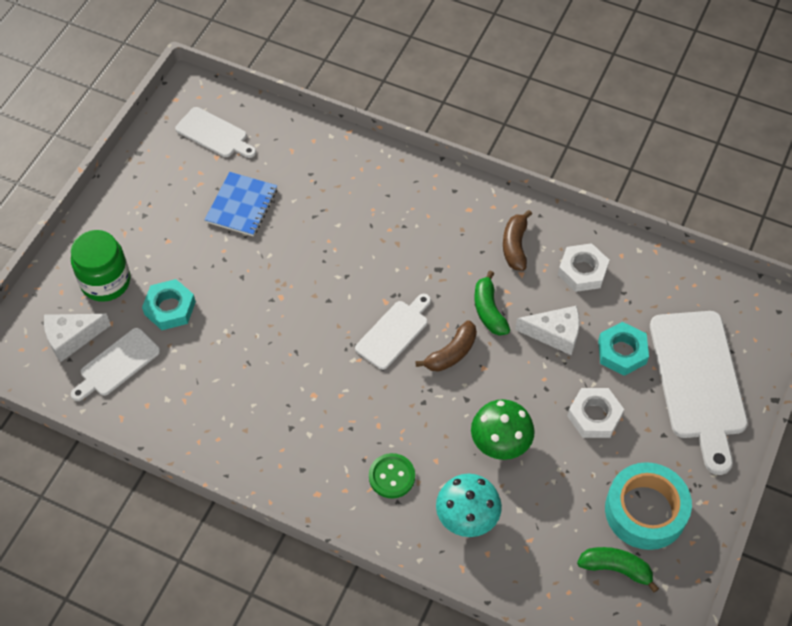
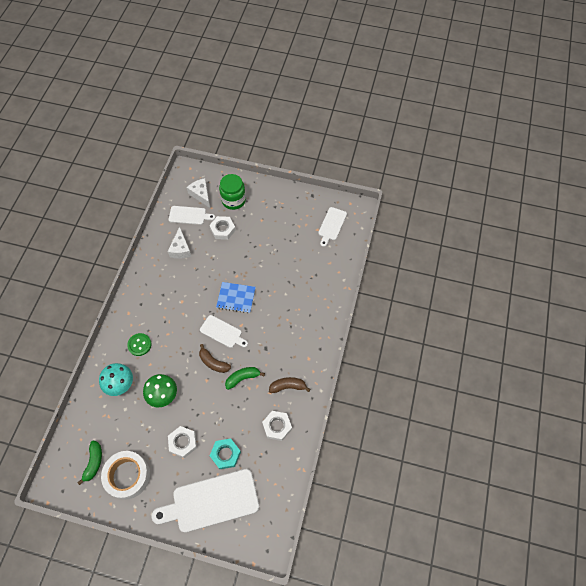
camera: 80 degrees right, 5 degrees up
white cutting board [71,328,160,401] -> white cutting board turned 150 degrees clockwise [169,206,215,225]
turquoise nut [142,279,196,330] -> white nut [209,216,236,240]
blue notebook [205,172,277,236] -> blue notebook moved to [216,282,256,313]
white cheese [515,306,580,355] -> white cheese moved to [167,227,191,259]
turquoise tape [605,462,692,550] -> white tape [101,451,150,500]

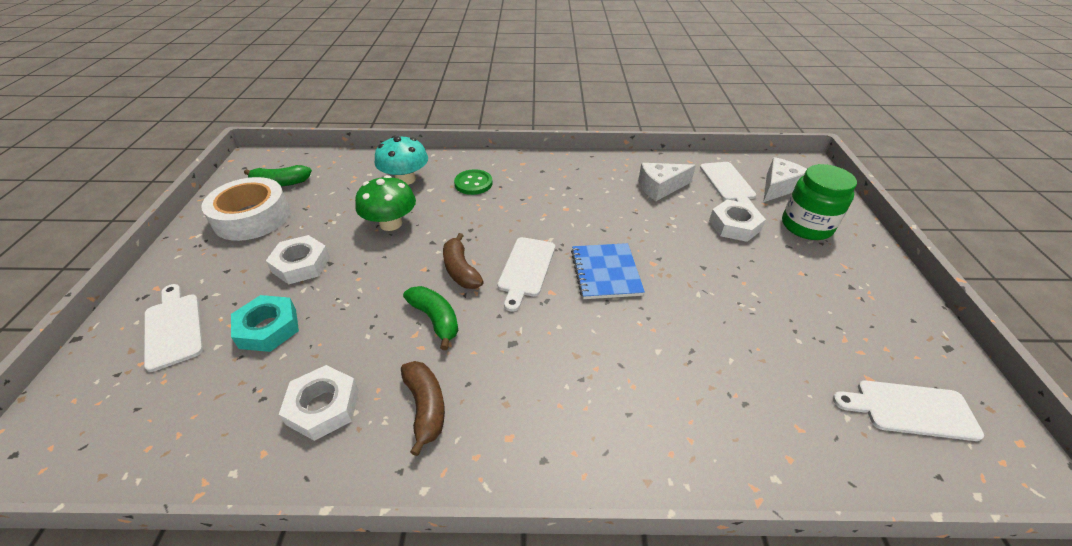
camera: 75 degrees right, 20 degrees down
white cutting board [152,469,259,533] -> white cutting board [144,284,203,372], size x0.55
brown banana [199,344,231,373] -> brown banana turned 45 degrees counterclockwise [443,233,484,289]

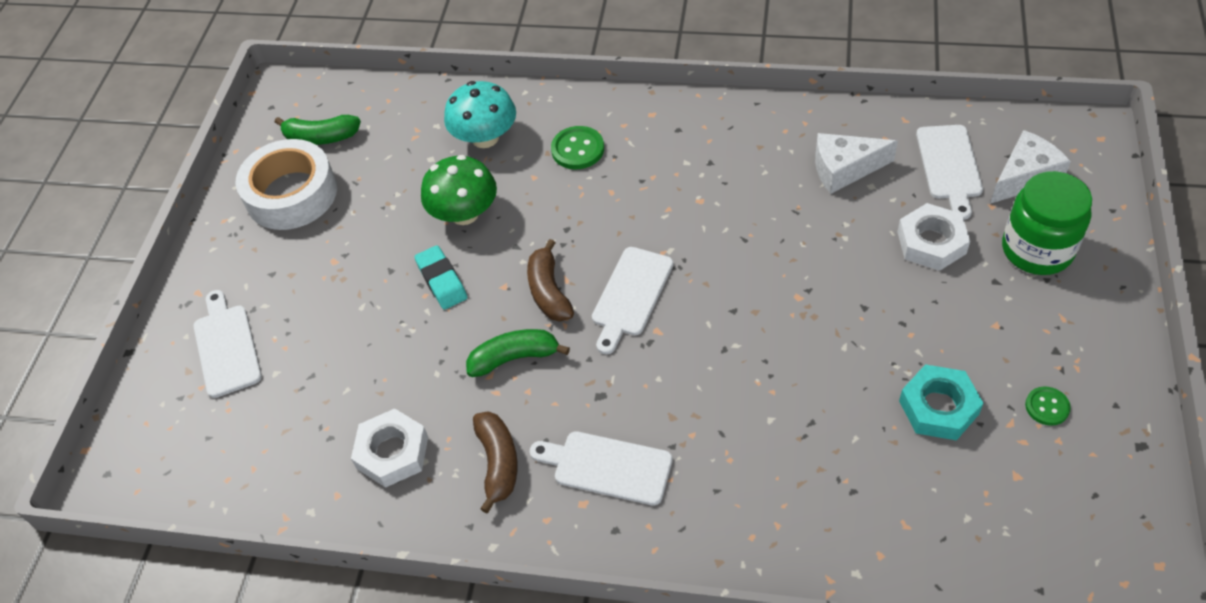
camera: 15 degrees right, 10 degrees up
turquoise nut [231,295,299,352] -> turquoise nut moved to [899,365,984,441]
white nut [266,235,330,284] -> none
green banana [403,286,458,350] -> green banana turned 75 degrees counterclockwise [466,329,570,377]
blue notebook [571,243,645,299] -> none
white cutting board [833,380,984,441] -> white cutting board moved to [530,431,673,505]
none -> turquoise eraser [414,245,467,309]
none -> green button [1025,386,1071,426]

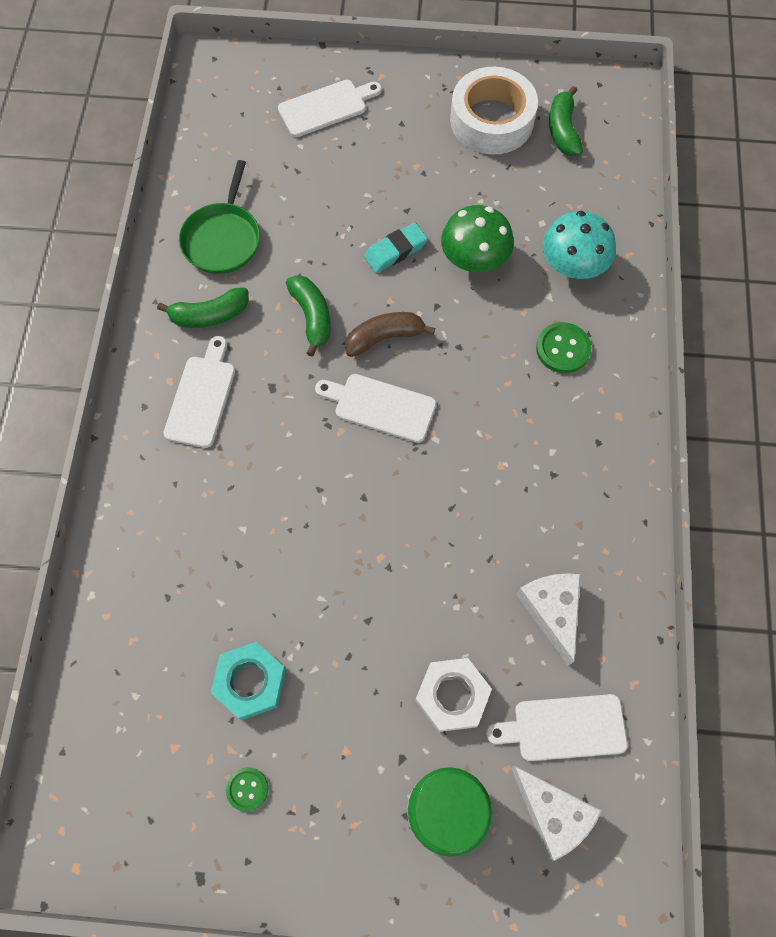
camera: 80 degrees right, 15 degrees up
white nut [351,408,428,488] -> green pan [179,160,260,274]
brown banana [473,411,518,513] -> green banana [157,287,249,328]

